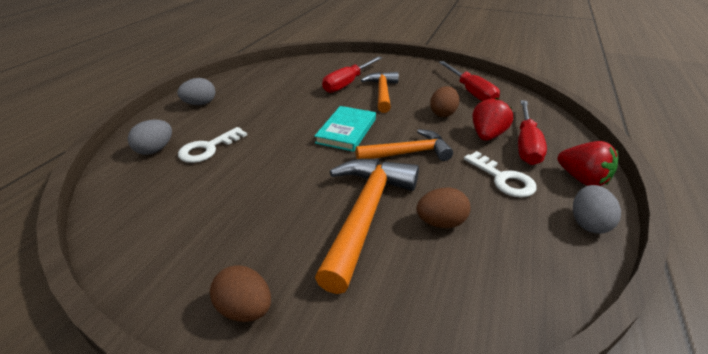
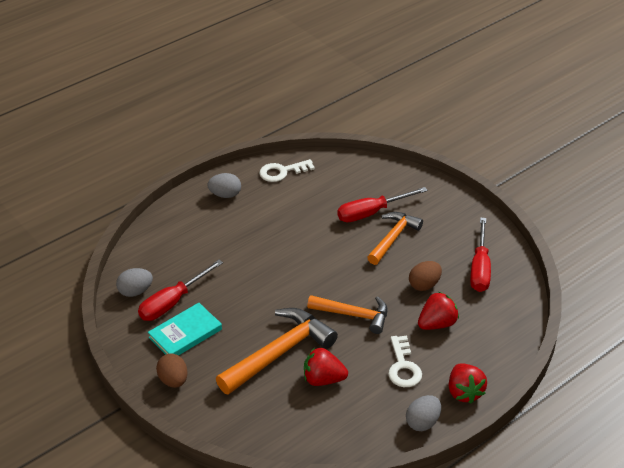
camera: 30 degrees right, 5 degrees up
grey egg [128,120,172,155] -> grey egg moved to [116,268,153,297]
white key [178,127,247,163] -> white key moved to [259,159,315,182]
turquoise book [314,106,376,152] -> turquoise book moved to [148,303,222,356]
brown egg [416,187,470,228] -> red strawberry [304,348,348,386]
red screwdriver [518,100,547,165] -> red screwdriver moved to [138,260,223,321]

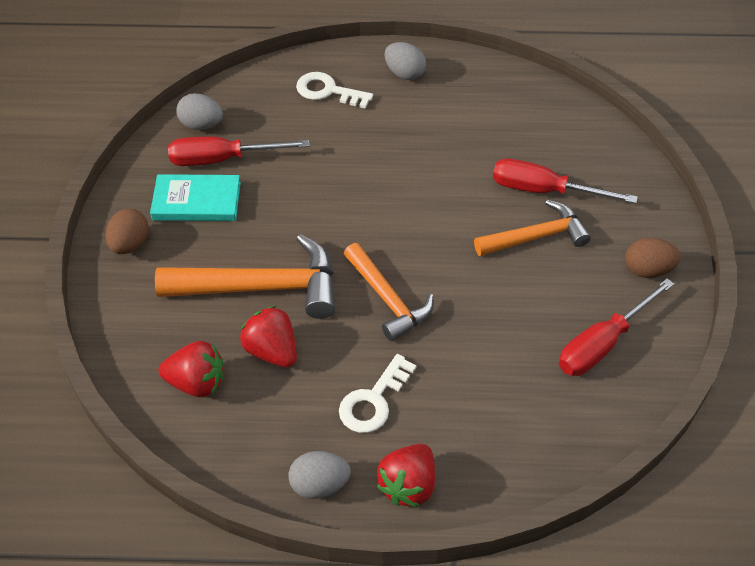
camera: 40 degrees right, 10 degrees up
white key [259,159,315,182] -> white key moved to [296,72,373,109]
brown egg [409,261,442,291] -> brown egg moved to [625,238,681,278]
red strawberry [418,292,459,330] -> red strawberry moved to [158,341,223,397]

